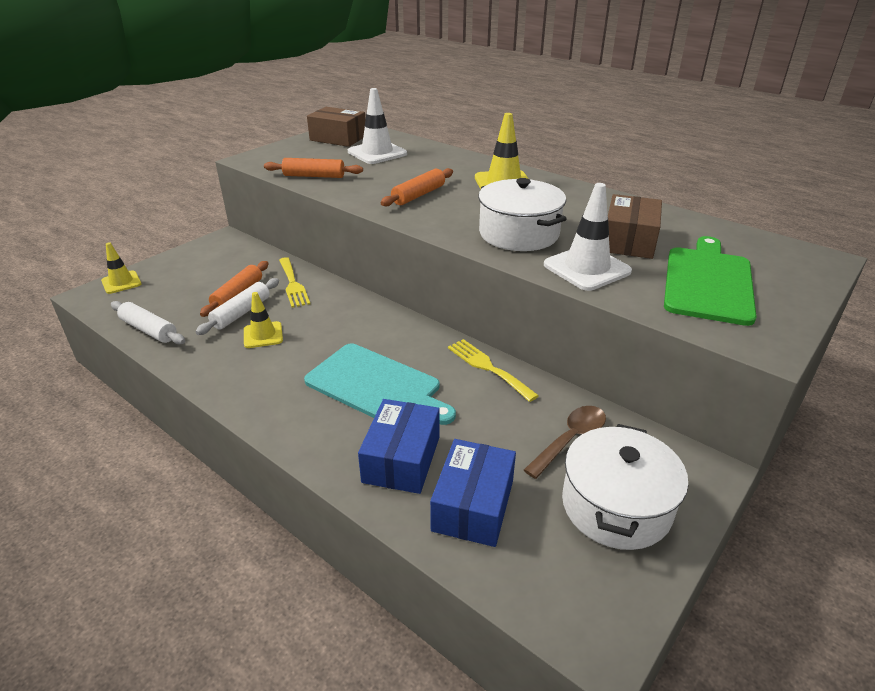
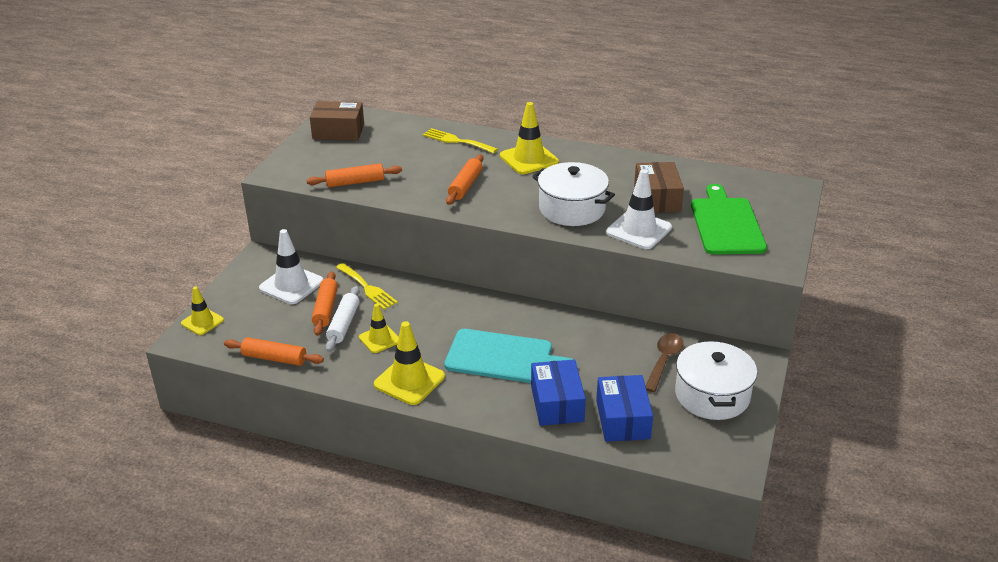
camera: 20 degrees left, 0 degrees up
white rolling pin [111,301,185,344] -> orange rolling pin [224,337,324,366]
white traffic cone [348,88,407,164] -> white traffic cone moved to [259,229,324,304]
yellow fork [448,339,539,402] -> yellow fork moved to [423,128,498,154]
none -> yellow traffic cone [374,321,445,405]

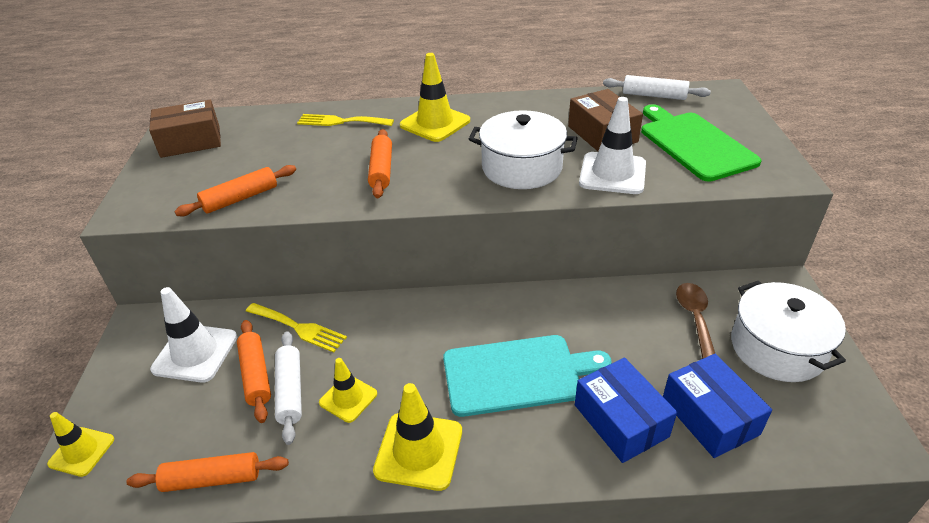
camera: 20 degrees left, 5 degrees up
none -> white rolling pin [603,75,711,100]

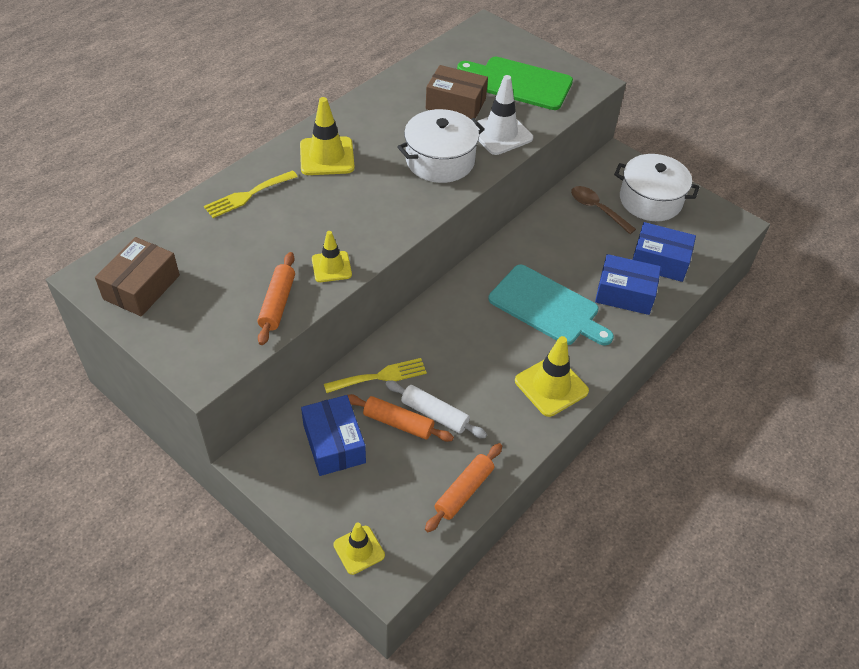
camera: 50 degrees left, 10 degrees up
white traffic cone [150,287,237,383] -> blue box [301,395,366,476]
yellow traffic cone [319,358,377,423] -> yellow traffic cone moved to [312,231,352,282]
orange rolling pin [368,129,392,198] -> none
turquoise cutting board [443,335,611,417] -> turquoise cutting board turned 90 degrees clockwise [488,264,614,346]
white rolling pin [603,75,711,100] -> none

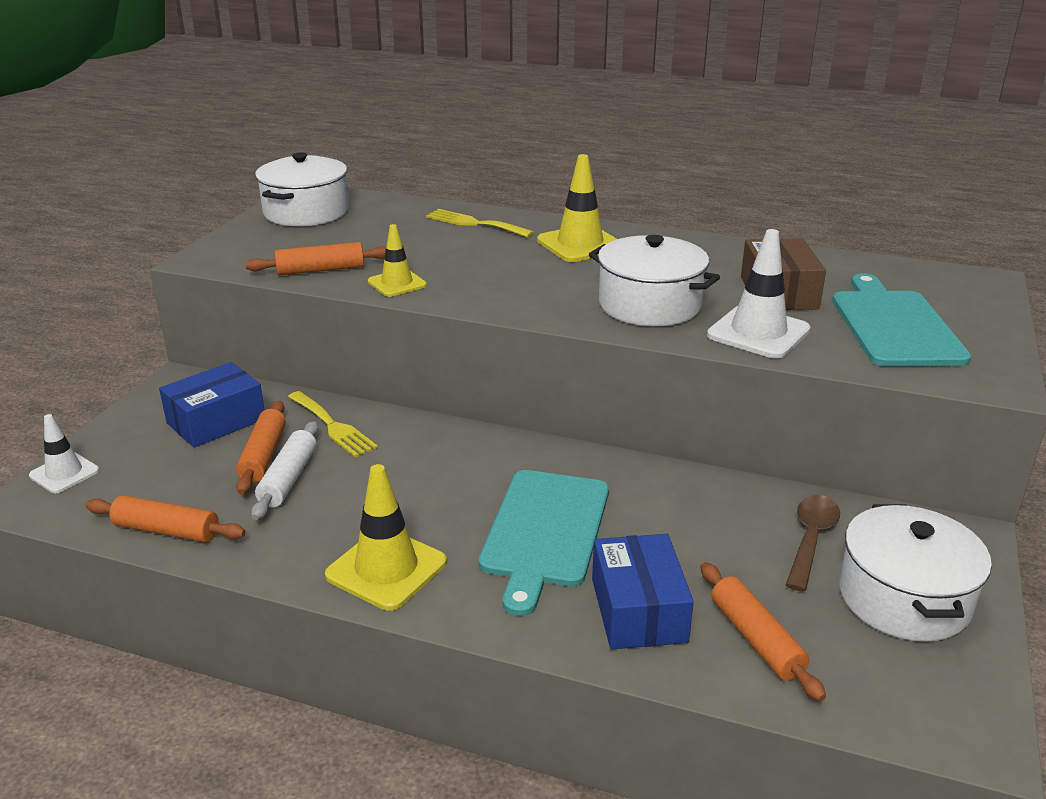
camera: 70 degrees right, 20 degrees down
brown box [95,237,180,316] -> white pot [255,152,348,226]
yellow traffic cone [333,523,385,575] -> white traffic cone [29,414,99,493]
green cutting board [457,57,573,110] -> turquoise cutting board [832,273,971,366]
blue box [633,222,696,282] -> orange rolling pin [700,562,826,701]

